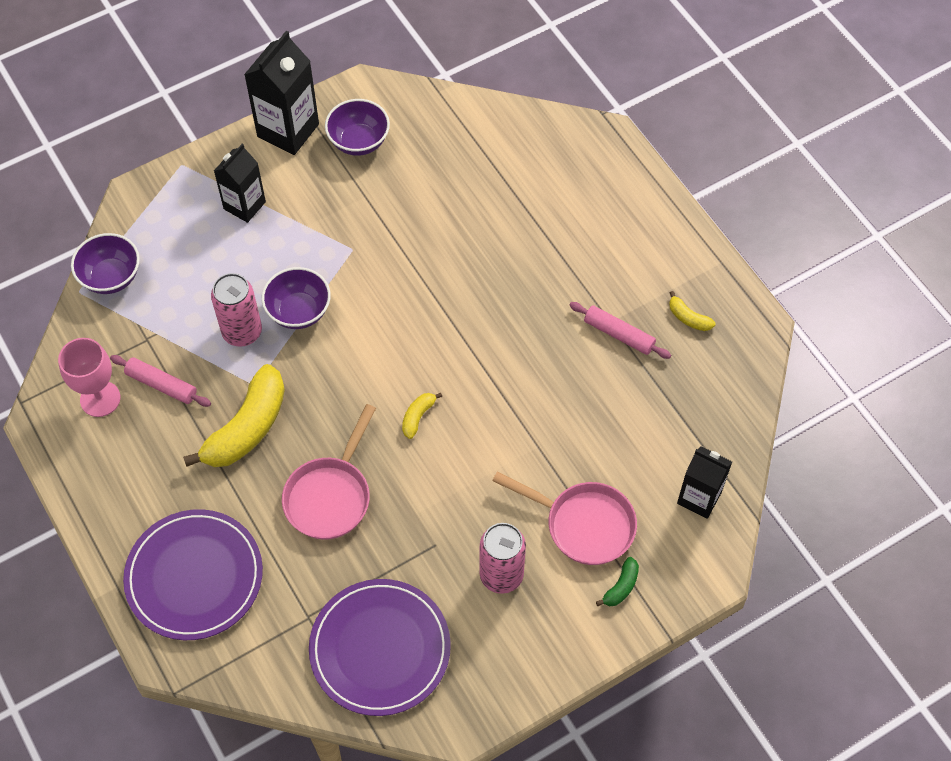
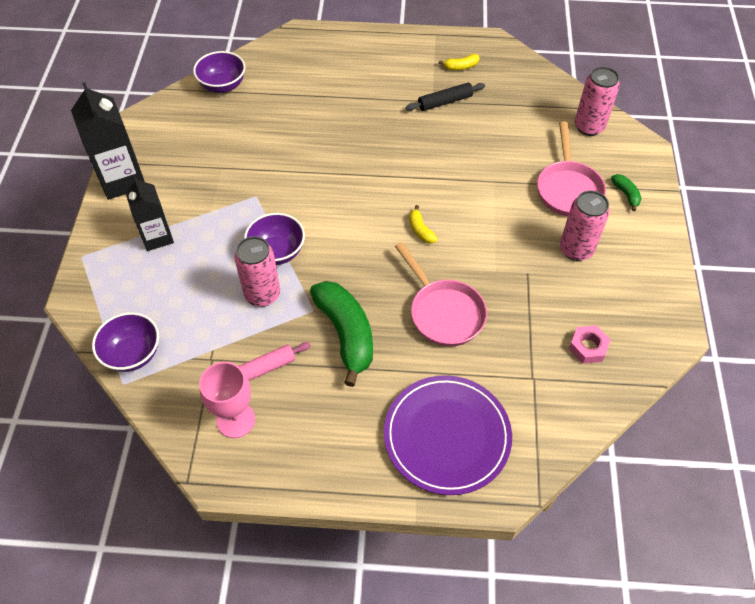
camera: 55 degrees left, 5 degrees down
yellow banana [183,364,285,467] -> green banana [310,281,373,387]
purple plate [309,579,451,716] -> pink nut [569,325,611,364]
purple bowl [325,99,390,156] -> purple bowl moved to [193,51,245,93]
pink pan [492,472,637,565] -> pink pan turned 120 degrees clockwise [537,122,606,216]
pink rolling pin [569,302,671,359] -> black rolling pin [406,83,485,111]
black carton [677,446,732,519] -> pink can [575,67,620,136]

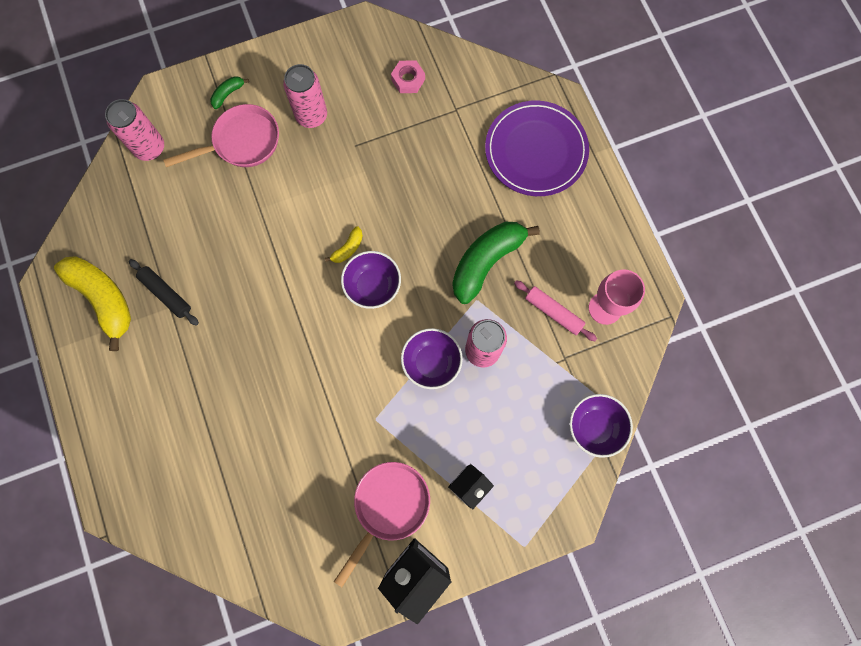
camera: 115 degrees left, 20 degrees up
purple bowl [193,51,245,93] -> purple bowl moved to [341,251,401,309]
pink pan [395,242,487,347] -> pink pan moved to [334,462,430,587]
yellow banana [439,54,480,70] -> yellow banana [54,256,131,351], size x2.26

